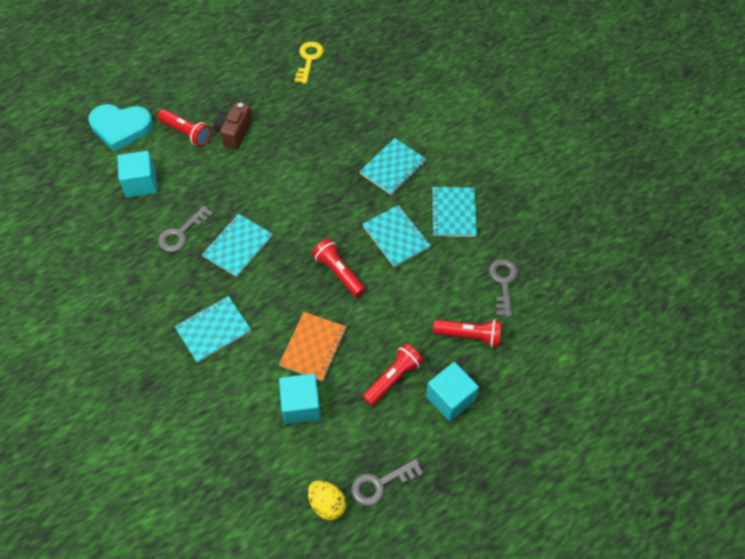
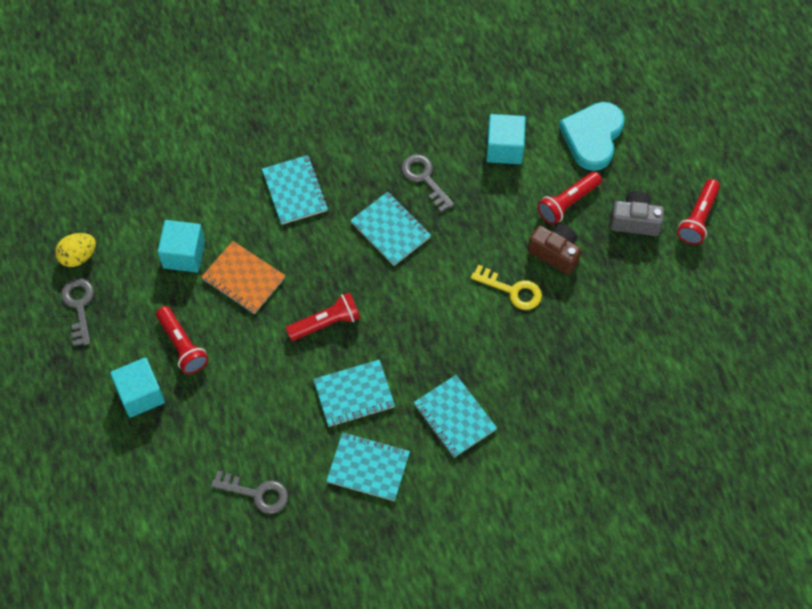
camera: 105 degrees right, 5 degrees up
yellow key [294,42,324,84] -> yellow key moved to [471,265,542,310]
red flashlight [433,319,502,347] -> red flashlight moved to [677,179,720,245]
none -> grey camera [610,191,664,236]

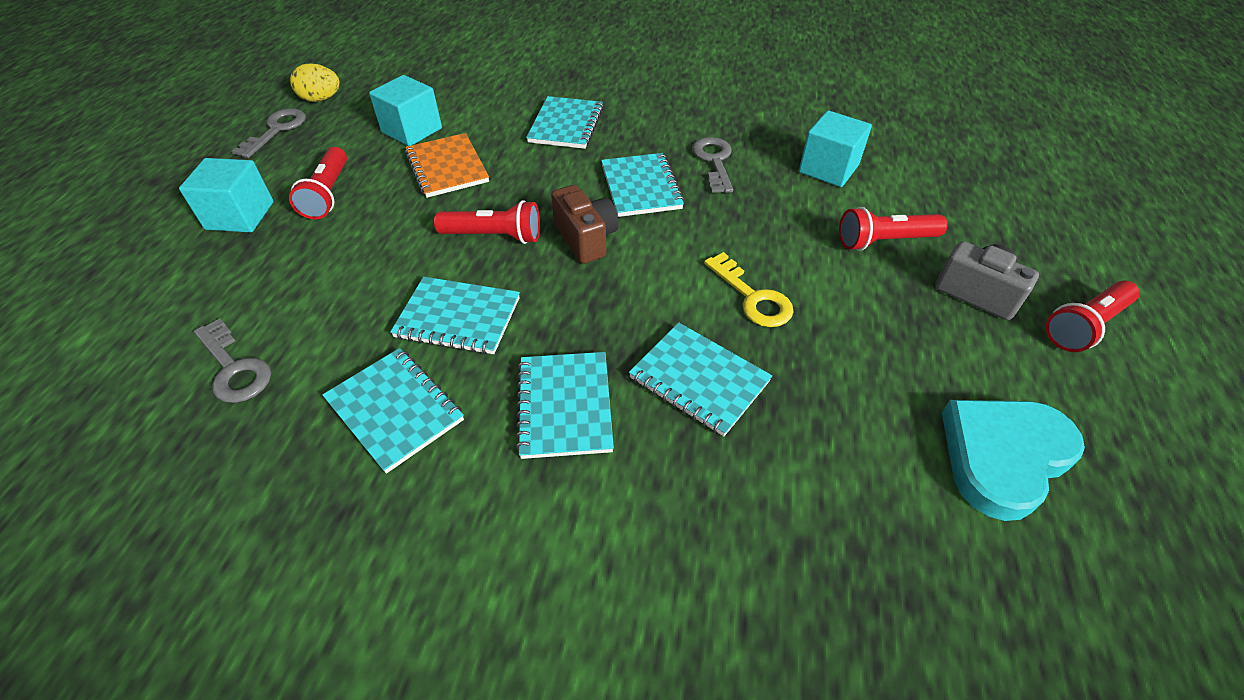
camera: 30 degrees right, 15 degrees down
brown camera [528,224,581,275] -> brown camera moved to [551,185,619,264]
turquoise heart [559,102,625,171] -> turquoise heart moved to [942,400,1085,521]
none -> turquoise notebook [629,323,772,436]

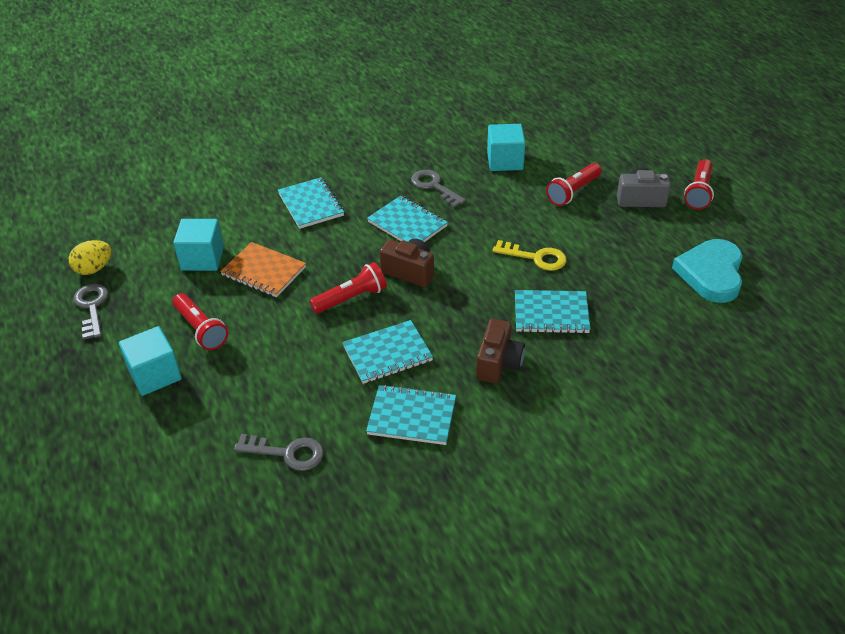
camera: 35 degrees left, 5 degrees down
turquoise notebook [516,352,614,459] -> brown camera [476,319,525,383]

